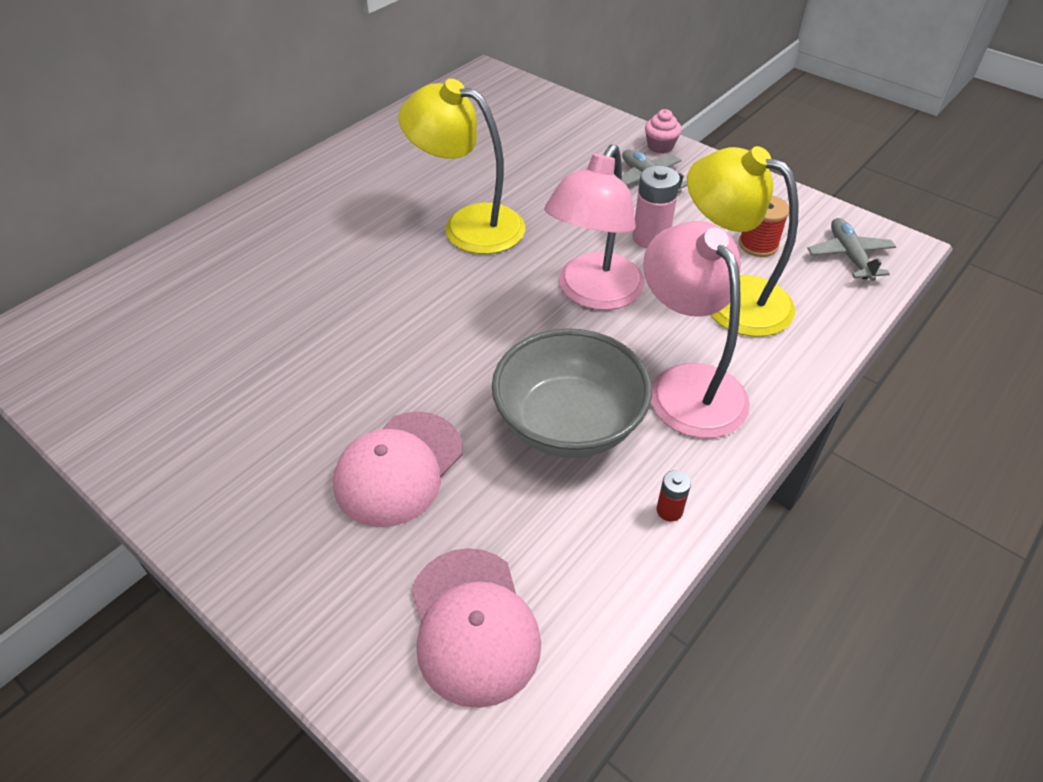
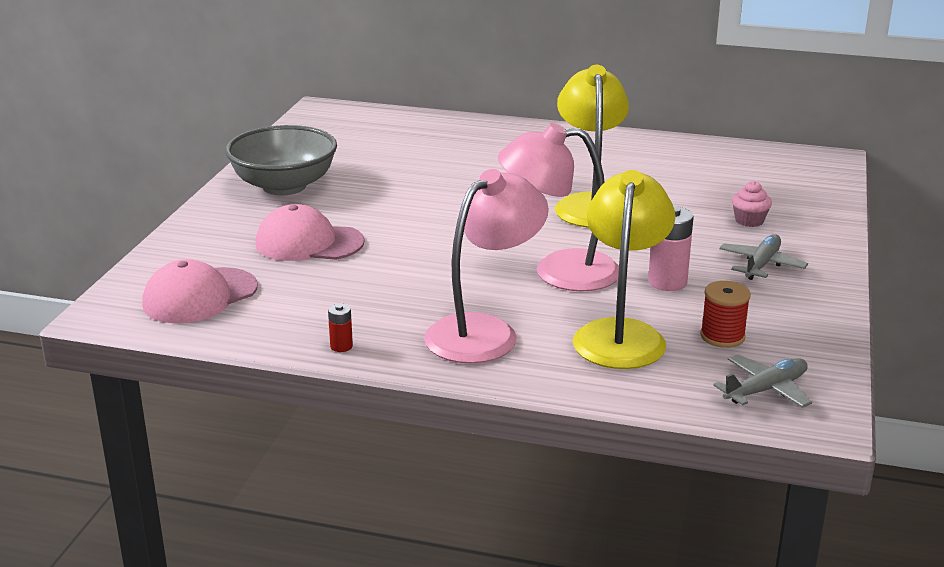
camera: 65 degrees right, 20 degrees down
grey bowl [492,328,652,458] -> grey bowl moved to [225,125,337,195]
pink cupcake [645,109,682,153] -> pink cupcake moved to [732,181,772,227]

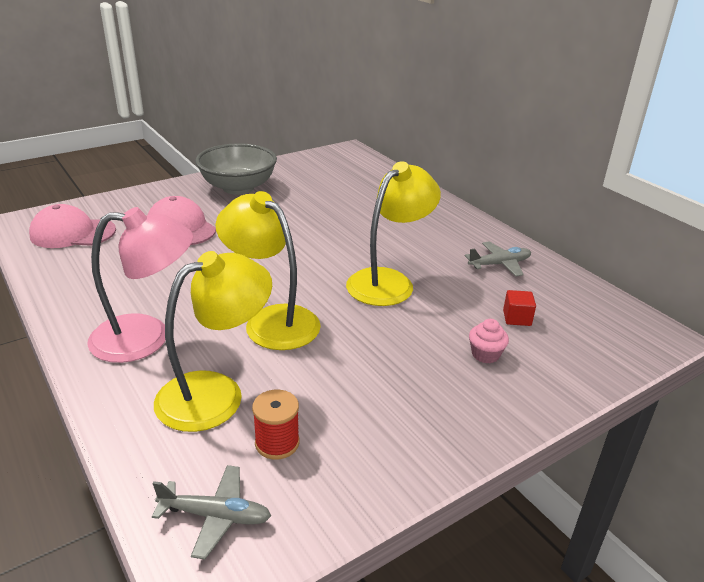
camera: 40 degrees right, 5 degrees up
red battery [328,304,353,352] -> none
pink lamp [498,123,619,291] -> yellow lamp [215,191,321,350]
pink battery [648,206,694,291] -> none
grey plane [719,234,808,280] -> grey plane moved to [465,242,531,276]
none -> red cube [503,290,536,326]

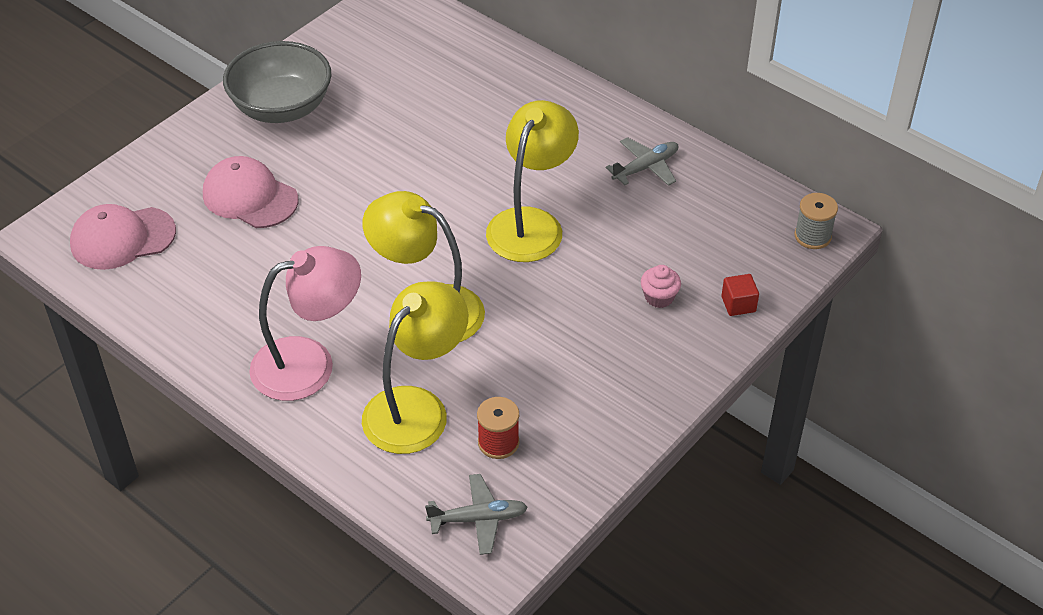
camera: 15 degrees left, 15 degrees up
red cube [503,290,536,326] -> red cube moved to [721,274,759,316]
none -> grey spool [794,193,838,249]

